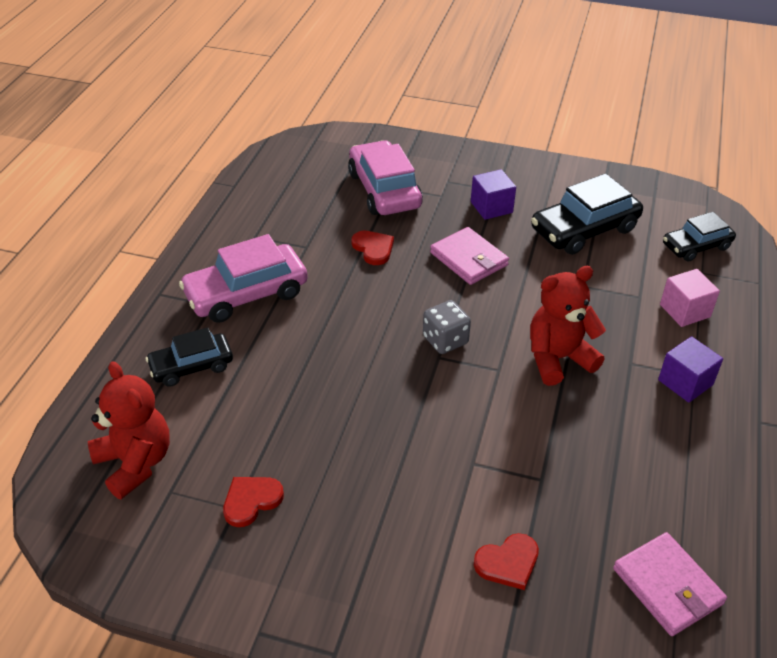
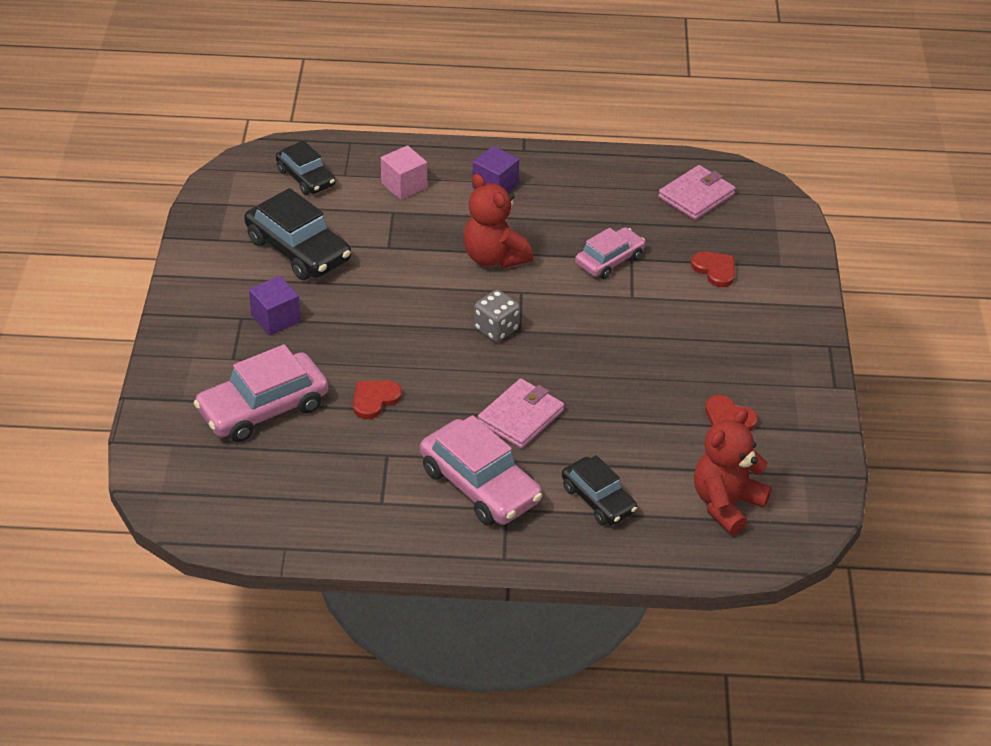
camera: 105 degrees left, 0 degrees up
pink wallet [430,227,509,285] -> pink wallet moved to [478,378,564,449]
none -> pink car [575,227,645,279]

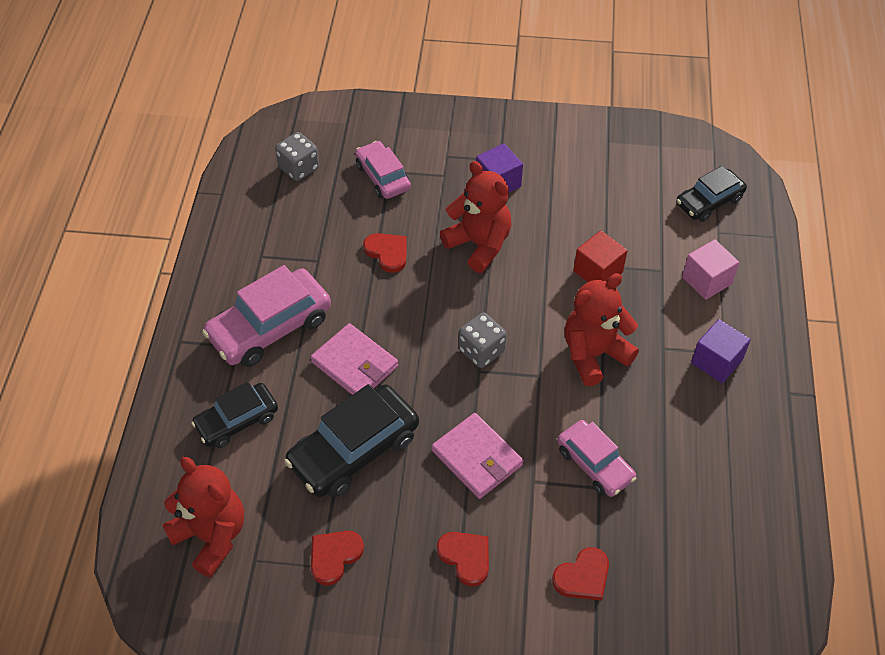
camera: 95 degrees right, 10 degrees up
pink car [193,344,328,442] -> pink car [355,141,411,199], size x0.63
black car [244,188,351,280] -> black car moved to [284,384,419,497]
pink wallet [658,165,736,220] -> pink wallet moved to [432,413,524,499]
none -> grey dice [275,132,319,181]
none -> red heart [437,532,489,586]
none -> red teddy bear [440,161,512,273]
none -> red cube [574,231,628,282]

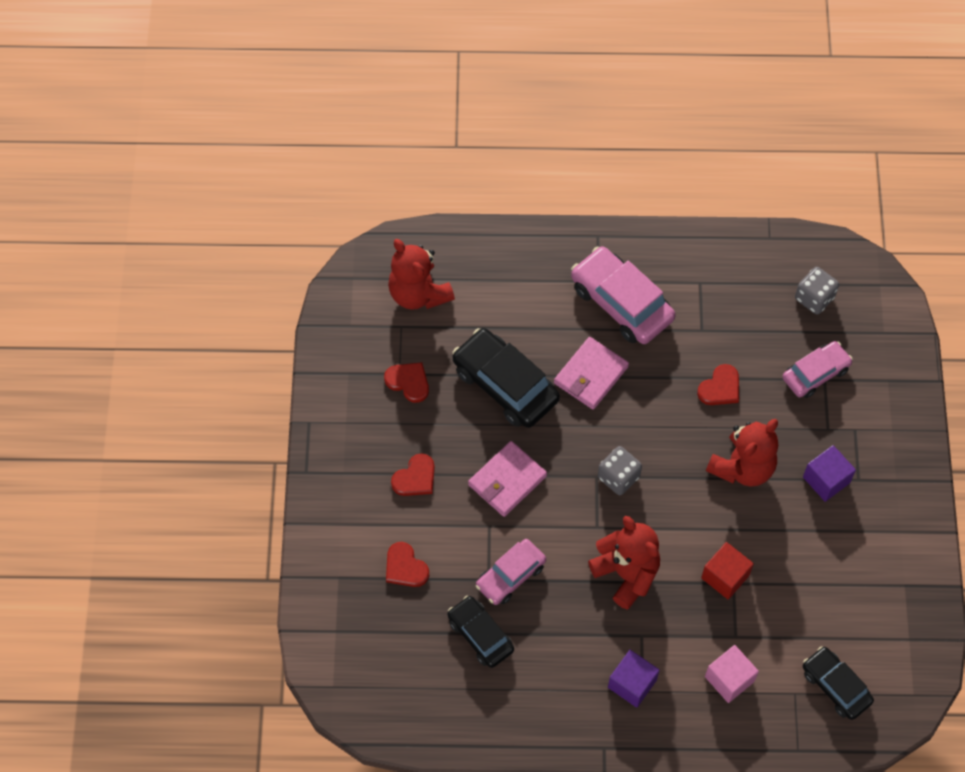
camera: 85 degrees right, 10 degrees up
red teddy bear [162,457,244,578] -> red teddy bear turned 105 degrees clockwise [388,239,455,310]
black car [191,382,278,448] -> black car moved to [448,596,514,668]

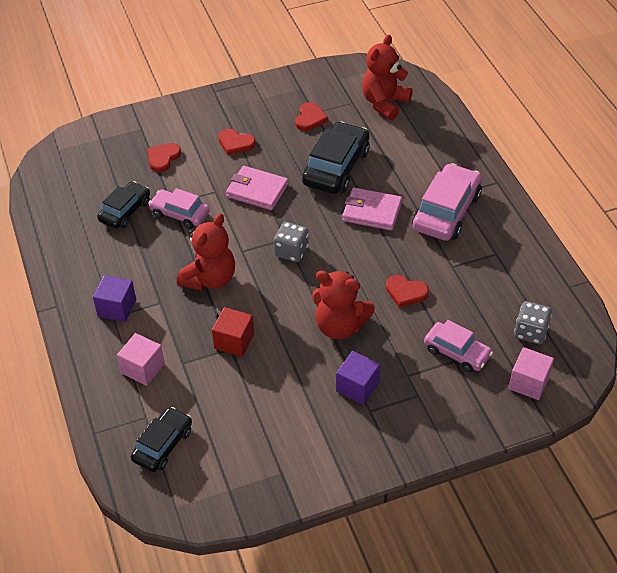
camera: 70 degrees right, 15 degrees down
none -> pink cube [509,347,554,400]

